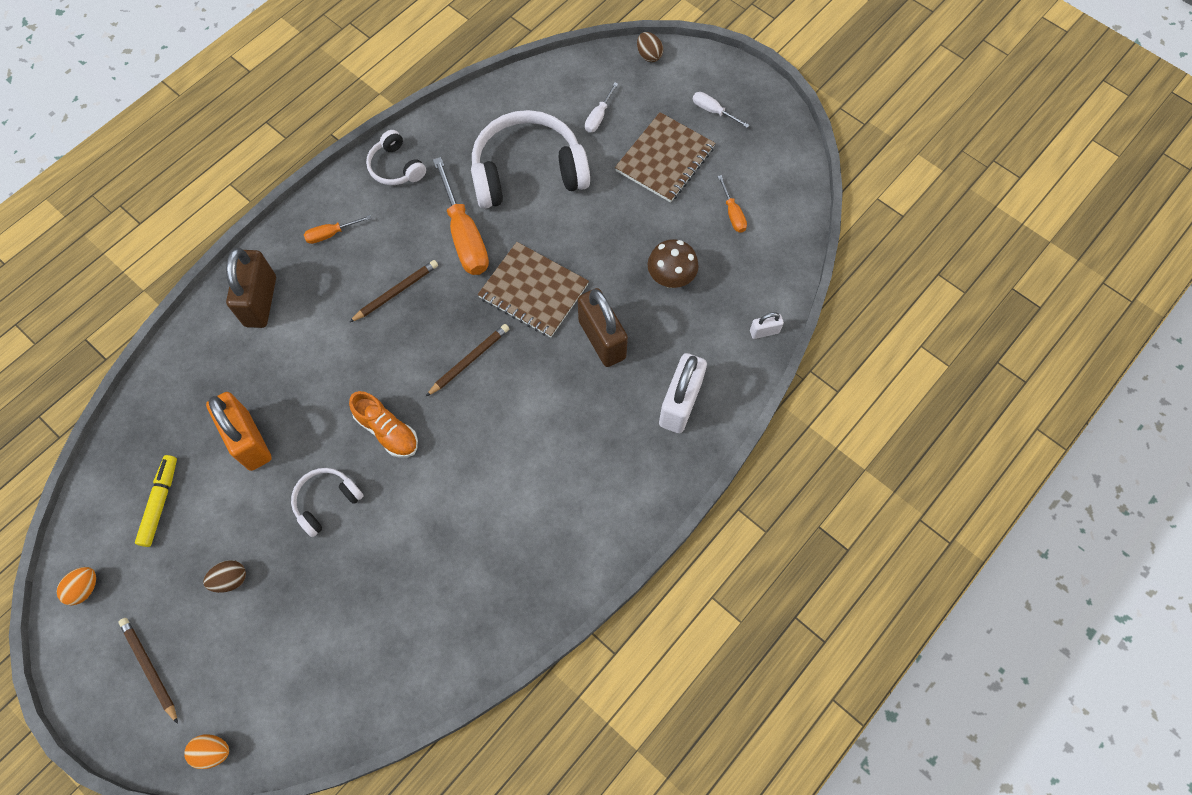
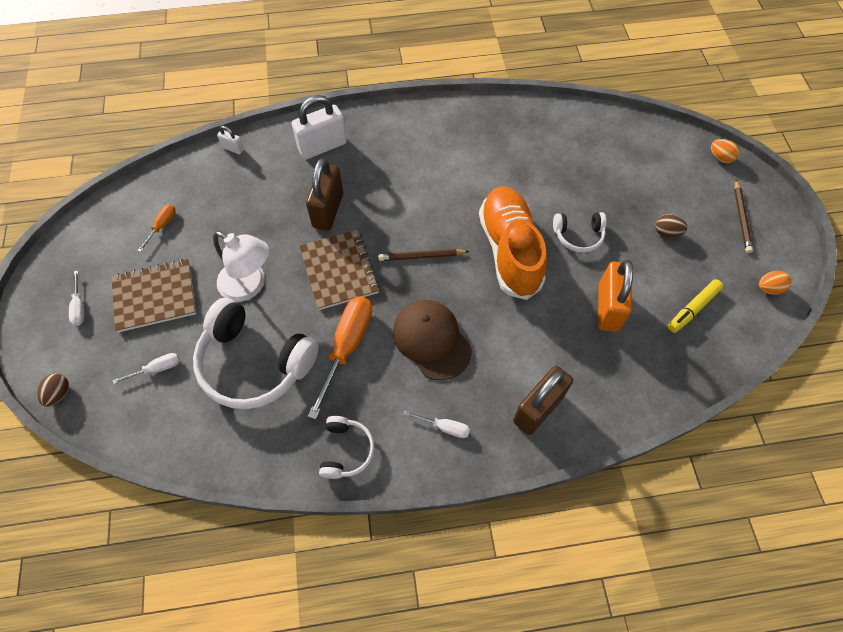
camera: 140 degrees left, 5 degrees down
orange screwdriver [304,215,371,244] -> white screwdriver [403,410,470,438]
orange shoe [349,391,418,458] -> orange shoe [479,186,547,300], size x1.90
brown pencil [350,260,438,322] -> brown cap [393,300,472,380]
brown mushroom [647,239,699,288] -> none
none -> white lamp [213,231,269,302]

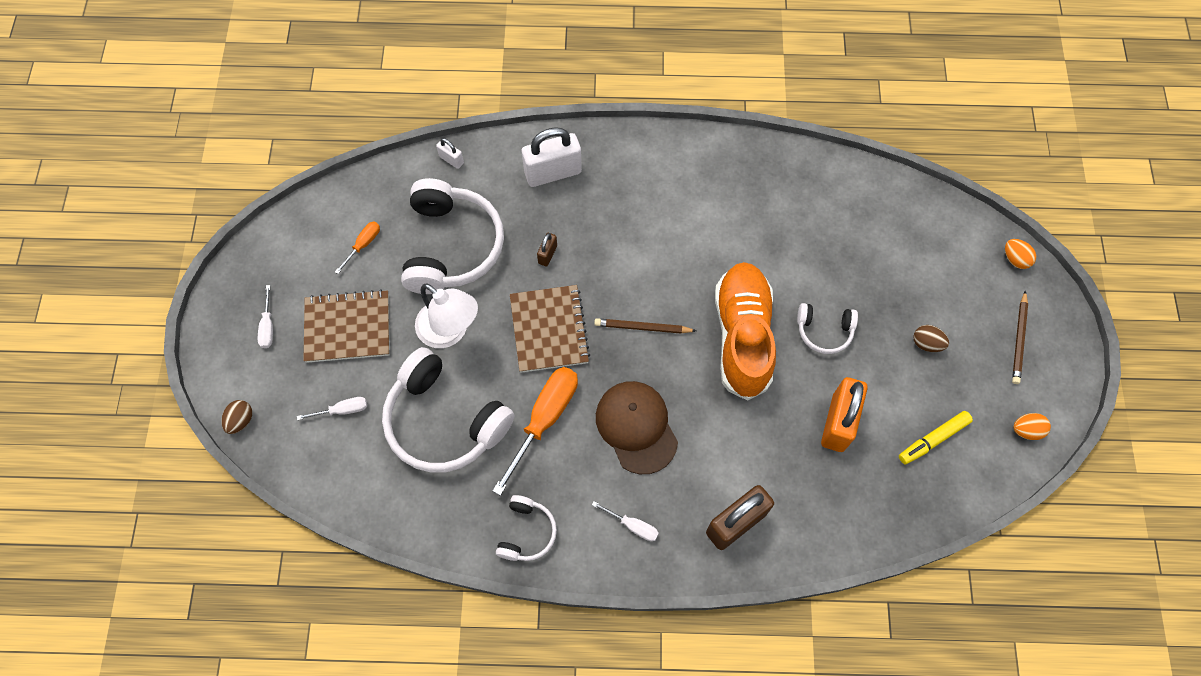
camera: 10 degrees right, 5 degrees up
brown padlock [306,158,343,231] -> brown padlock [537,233,557,266], size x0.47
none -> white headphones [401,178,504,294]

